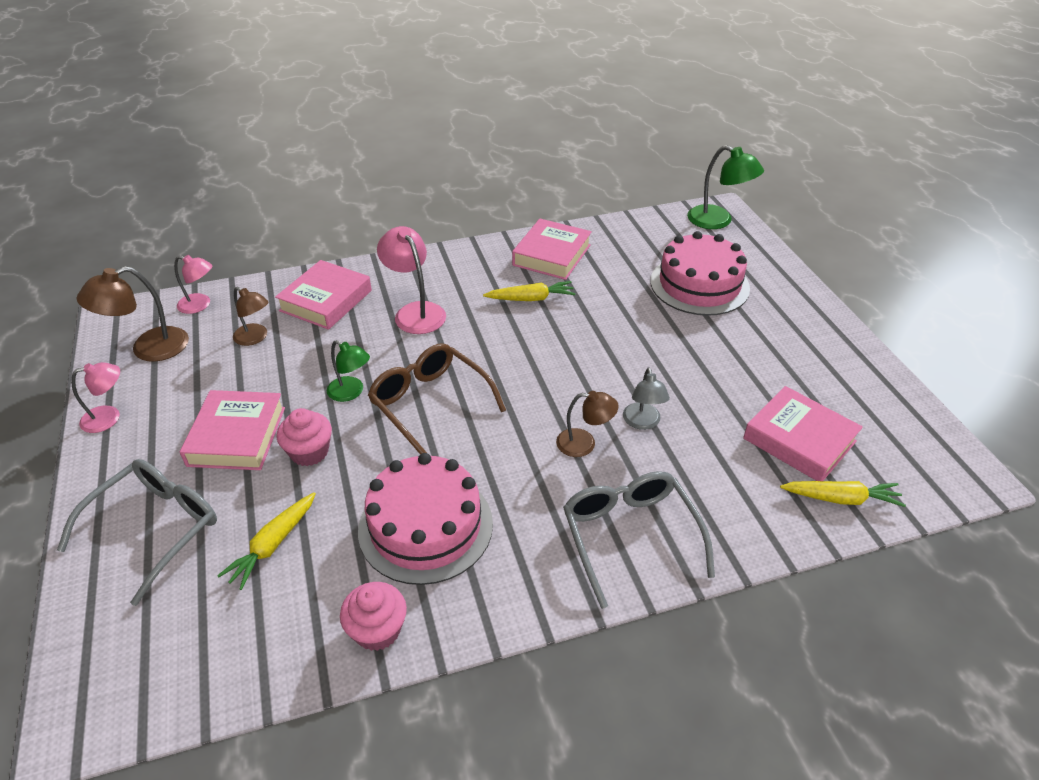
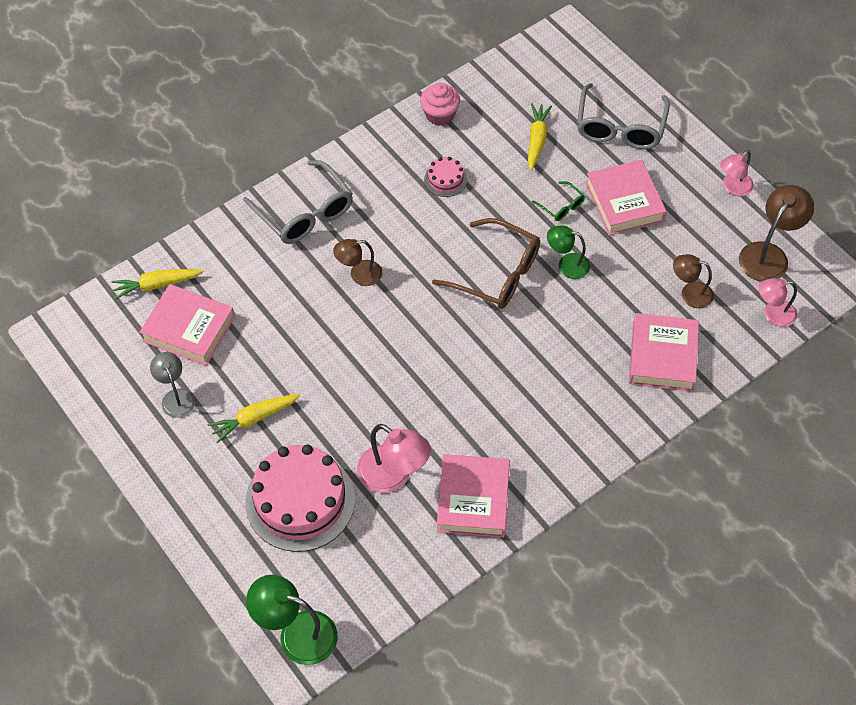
camera: 160 degrees right, 15 degrees up
pink cupcake [277,408,332,466] -> green glasses [532,181,585,221]
pink cake [358,453,493,585] -> pink cake [424,157,467,197], size x0.45
pink lamp [377,226,446,334] -> pink lamp moved to [357,424,431,493]
yellow carrot [483,281,576,301] -> yellow carrot moved to [208,394,301,443]
grey lamp [623,367,670,430] -> grey lamp moved to [150,352,195,418]

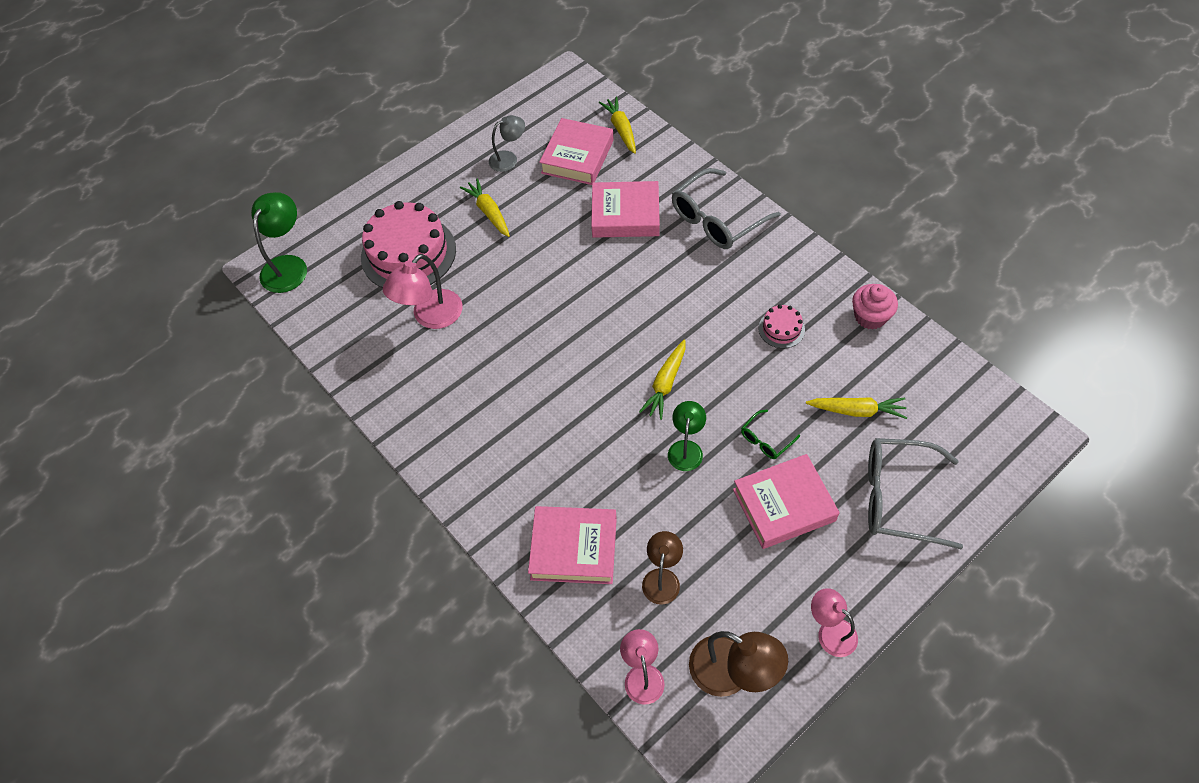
camera: 90 degrees right, 0 degrees up
brown lamp [333,239,382,286] -> none
brown glasses [432,218,540,309] -> yellow carrot [639,340,685,420]
pink book [437,454,510,537] -> pink book moved to [591,181,660,238]

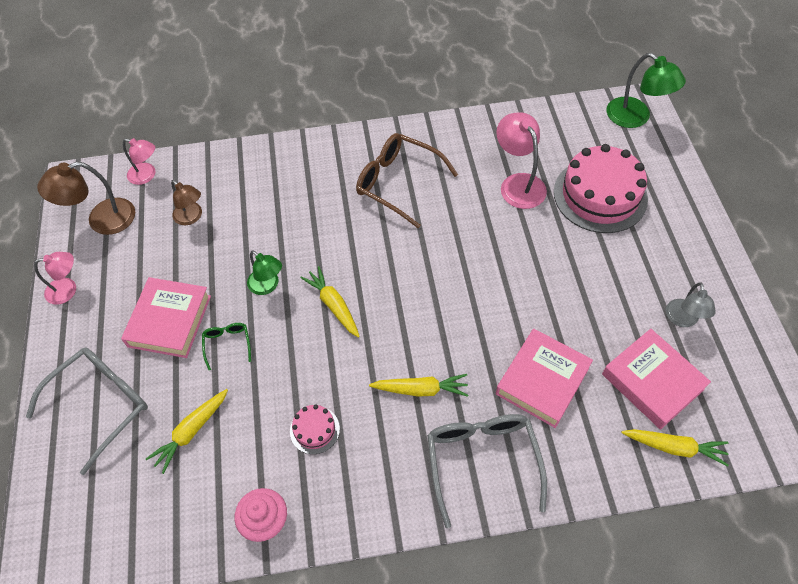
camera: 120 degrees right, 0 degrees up
yellow carrot [460,178,510,237] -> yellow carrot moved to [369,374,468,397]
pink book [528,506,617,584] -> none
none -> brown glasses [356,133,458,228]

